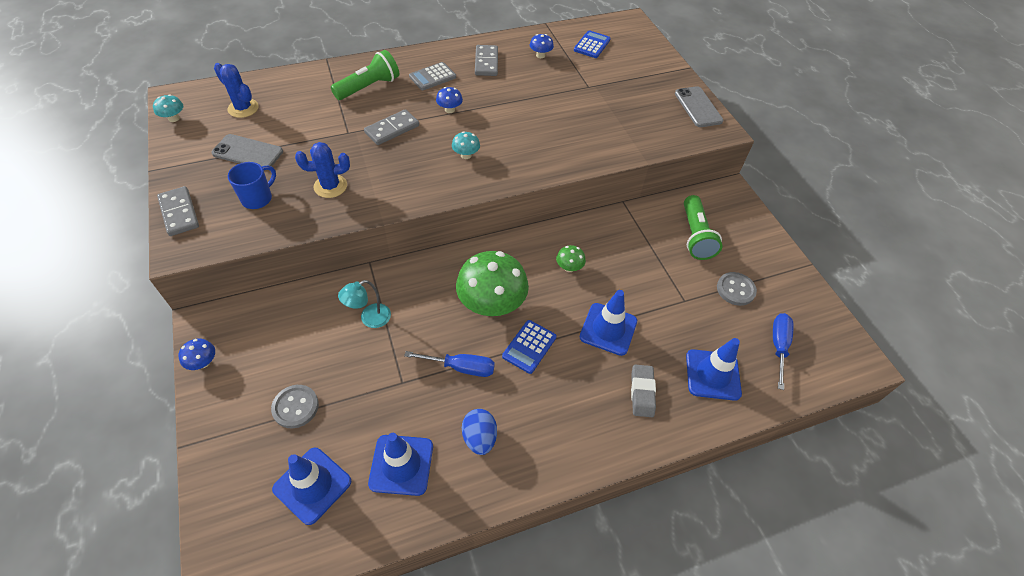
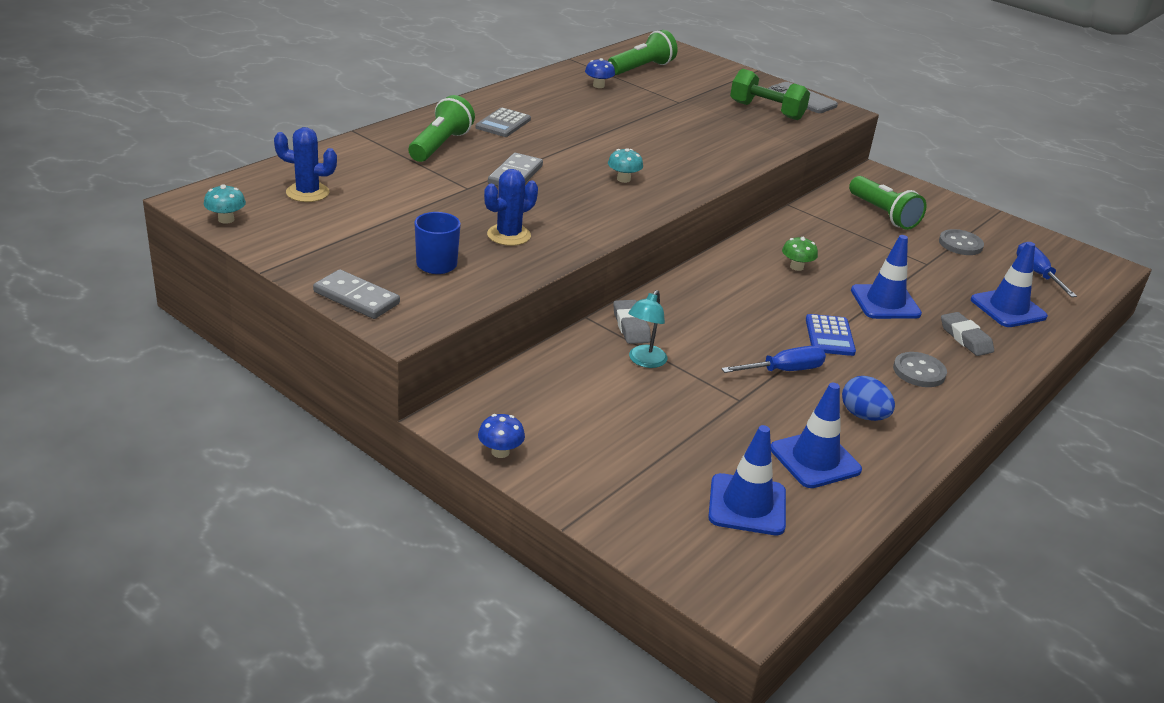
camera: 30 degrees left, 20 degrees down
grey phone [211,134,283,167] -> none
grey button [271,385,319,428] -> grey button moved to [893,352,947,387]
blue mushroom [436,87,463,113] -> none
green mushroom [456,251,529,316] -> none
grey domino [475,45,498,76] -> none
blue calculator [574,30,611,58] -> green flashlight [608,30,678,75]
none -> grey eraser [613,300,651,344]
none -> green dumbbell [730,69,810,120]

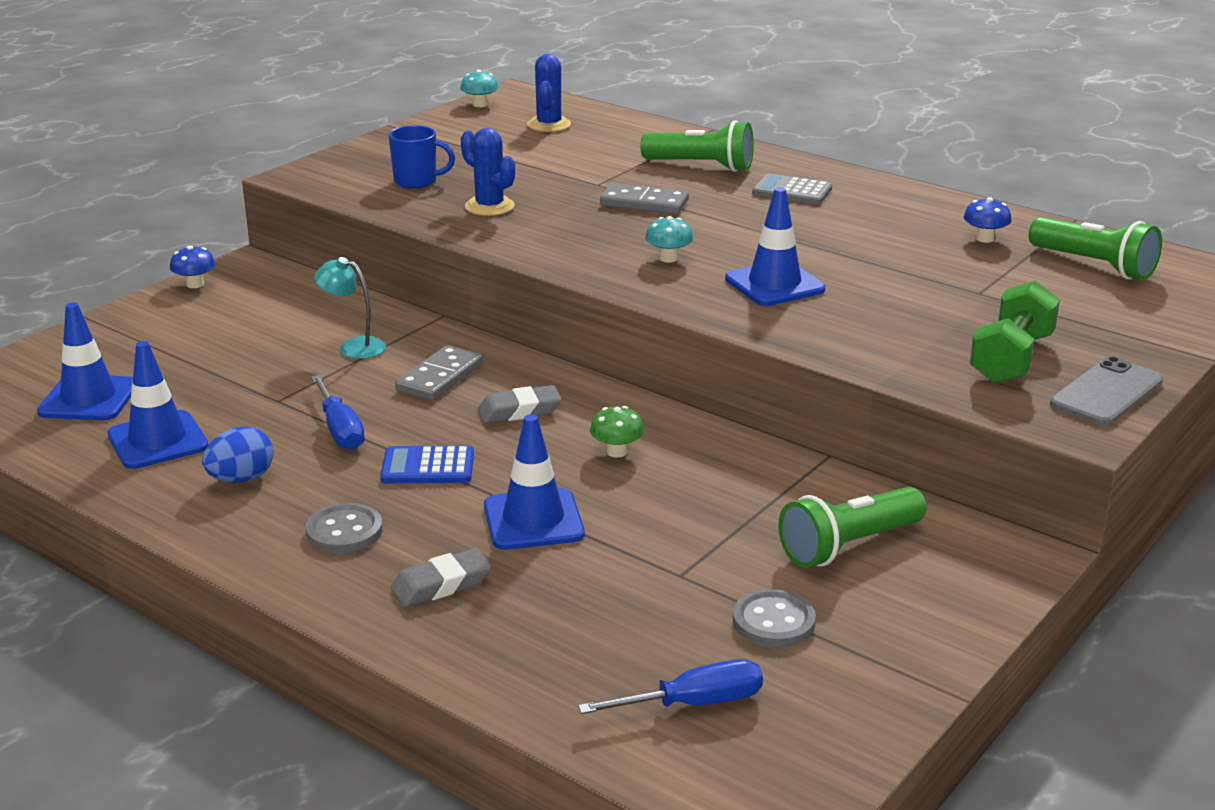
camera: 90 degrees right, 5 degrees down
grey domino [313,269,400,319] -> grey domino moved to [395,345,483,401]
grey eraser [613,300,651,344] -> grey eraser moved to [478,385,562,423]
blue traffic cone [971,242,1048,327] -> blue traffic cone moved to [725,187,825,306]

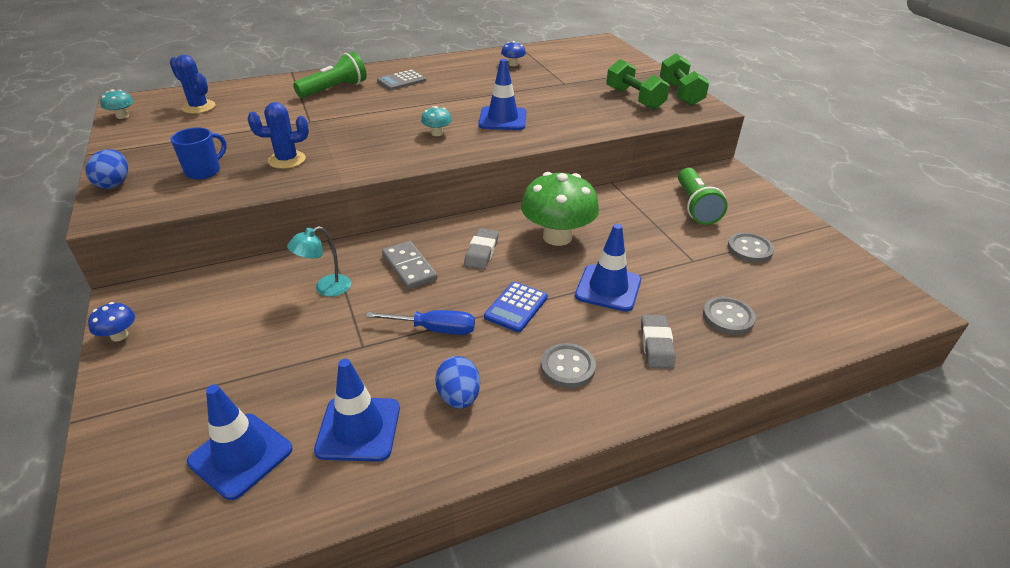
camera: 60 degrees left, 10 degrees up
blue screwdriver [578,659,763,714] -> none
green mushroom [590,406,644,458] -> green mushroom [521,172,599,246], size x2.28
grey domino [600,183,689,214] -> none
green flashlight [1029,217,1162,280] -> none
grey phone [1050,356,1163,426] -> green dumbbell [660,53,710,106]
none -> blue egg [85,149,128,189]
none -> grey button [703,297,756,335]

